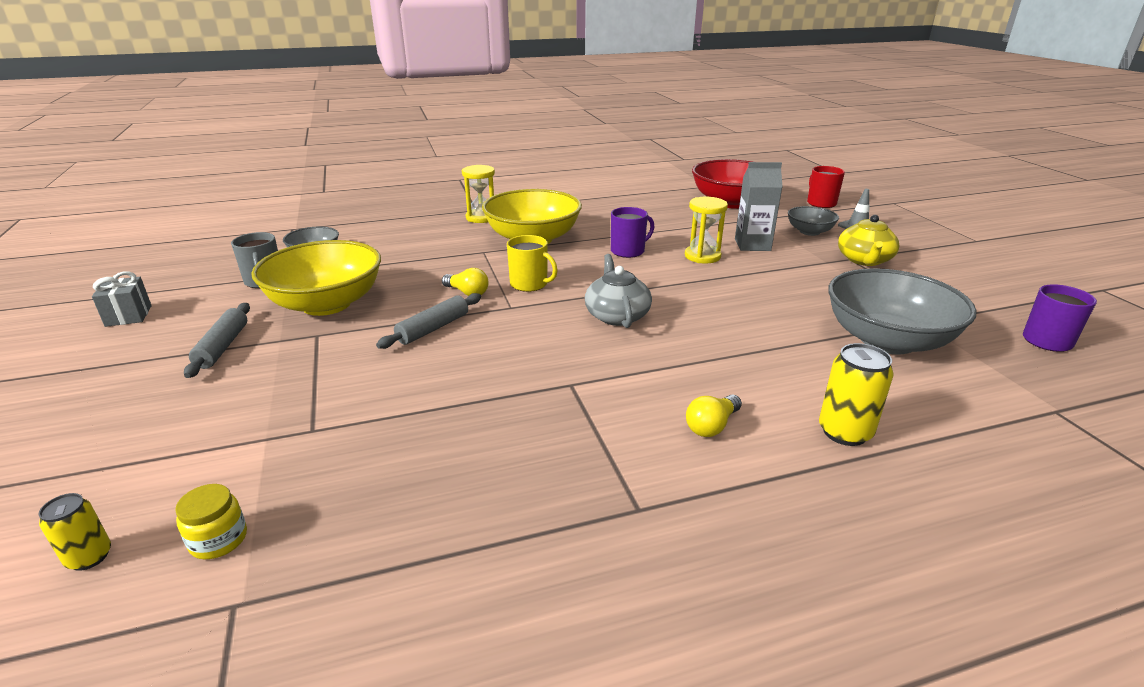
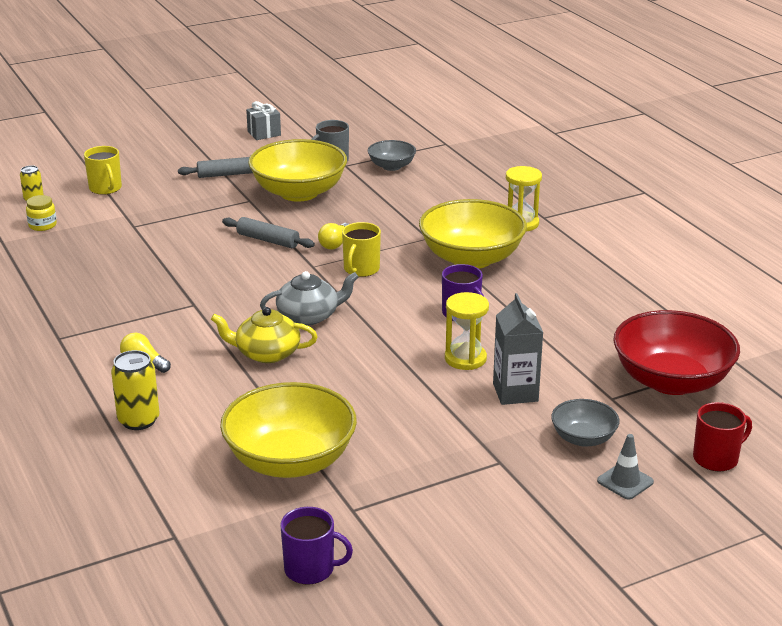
camera: 80 degrees right, 0 degrees up
grey bowl [828,268,977,355] -> yellow bowl [220,382,357,478]
yellow teapot [838,215,899,266] -> yellow teapot moved to [211,307,318,363]
none -> yellow mug [84,146,122,195]

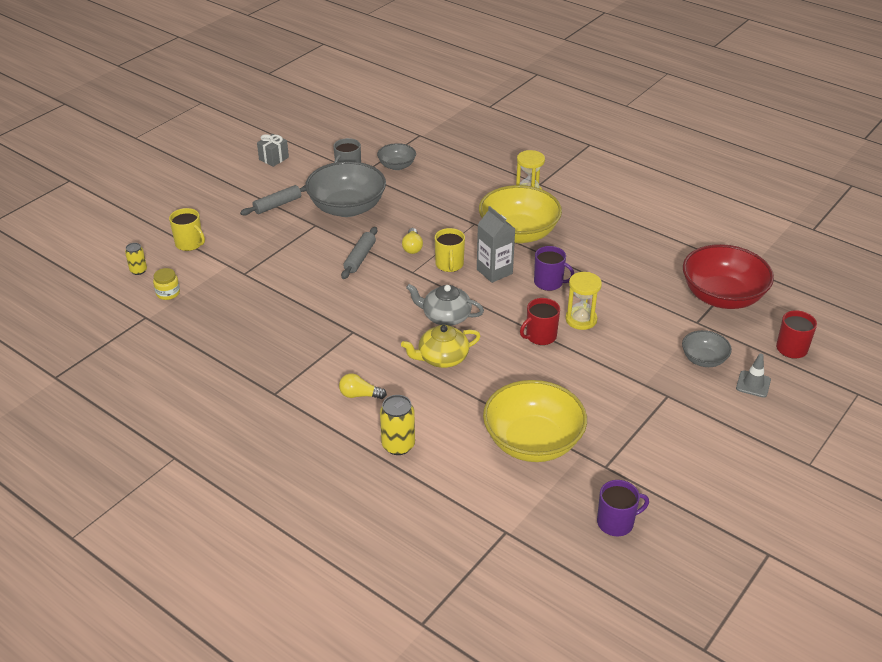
camera: 25 degrees left, 10 degrees up
grey rolling pin [222,217,315,248] -> grey rolling pin turned 75 degrees counterclockwise [341,227,377,279]
yellow bowl [248,139,347,202] -> grey bowl [305,161,386,217]
grey teapot [260,271,358,325] -> grey teapot turned 120 degrees counterclockwise [406,284,484,326]
grey carton [493,293,543,405] -> grey carton moved to [477,206,515,283]
none -> red mug [520,298,560,345]

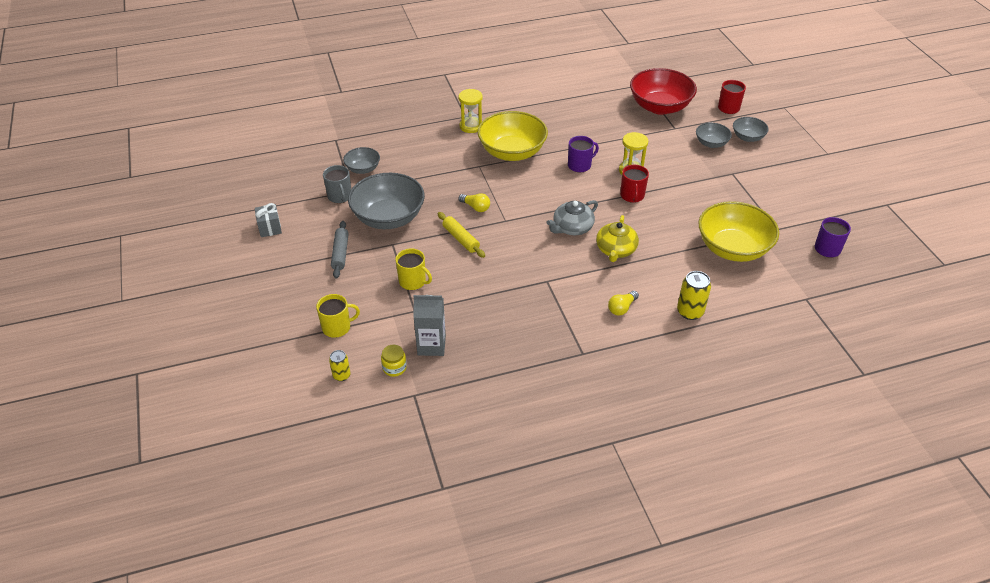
camera: 55 degrees left, 5 degrees up
grey rolling pin [341,227,377,279] -> yellow rolling pin [438,212,485,258]
yellow mug [435,228,465,272] -> yellow mug moved to [396,249,432,290]
grey carton [477,206,515,283] -> grey carton moved to [414,295,446,356]
grey traffic cone [736,353,771,398] -> grey bowl [733,117,769,142]

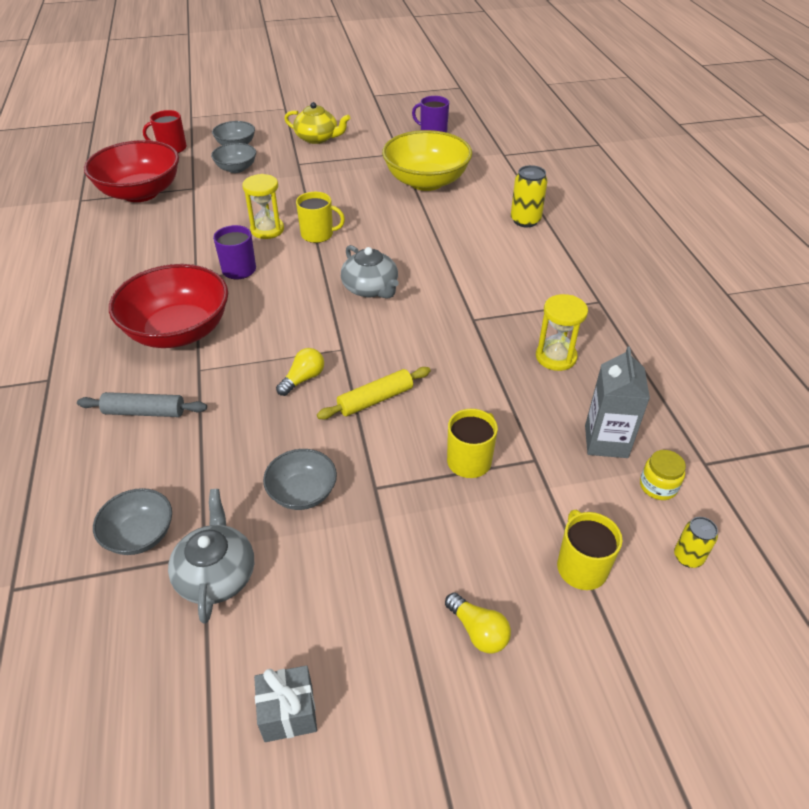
camera: 85 degrees left, 0 degrees up
grey mug [323,165,351,203] -> grey teapot [168,489,254,624]
grey rolling pin [331,221,349,279] -> grey rolling pin moved to [77,392,207,417]
grey bowl [348,173,425,229] -> grey bowl [263,449,337,510], size x0.51
yellow hourglass [459,89,483,133] -> yellow hourglass moved to [536,294,588,371]
yellow bowl [478,111,548,161] -> red bowl [109,264,228,348]
yellow teapot [596,215,639,262] -> yellow teapot moved to [284,102,350,144]
yellow light bulb [608,291,639,316] -> yellow light bulb moved to [445,592,511,653]
red mug [620,165,649,203] -> yellow mug [296,192,345,243]

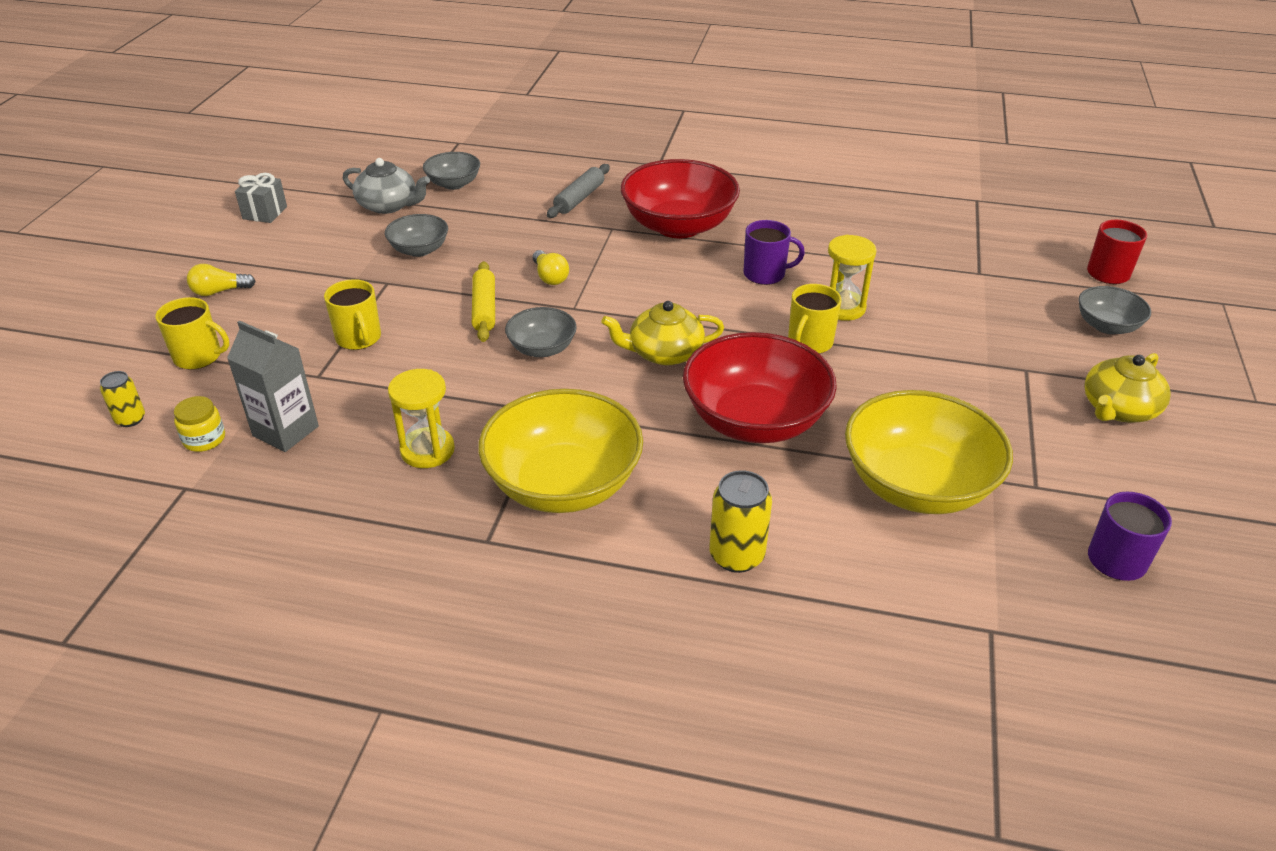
camera: 115 degrees right, 5 degrees down
red bowl [84,140,179,202] -> red bowl moved to [683,332,837,443]
grey bowl [211,143,256,173] -> grey bowl moved to [505,307,577,357]
grey teapot [341,245,399,299] -> yellow teapot [601,301,724,365]
none -> yellow bowl [478,389,643,513]

